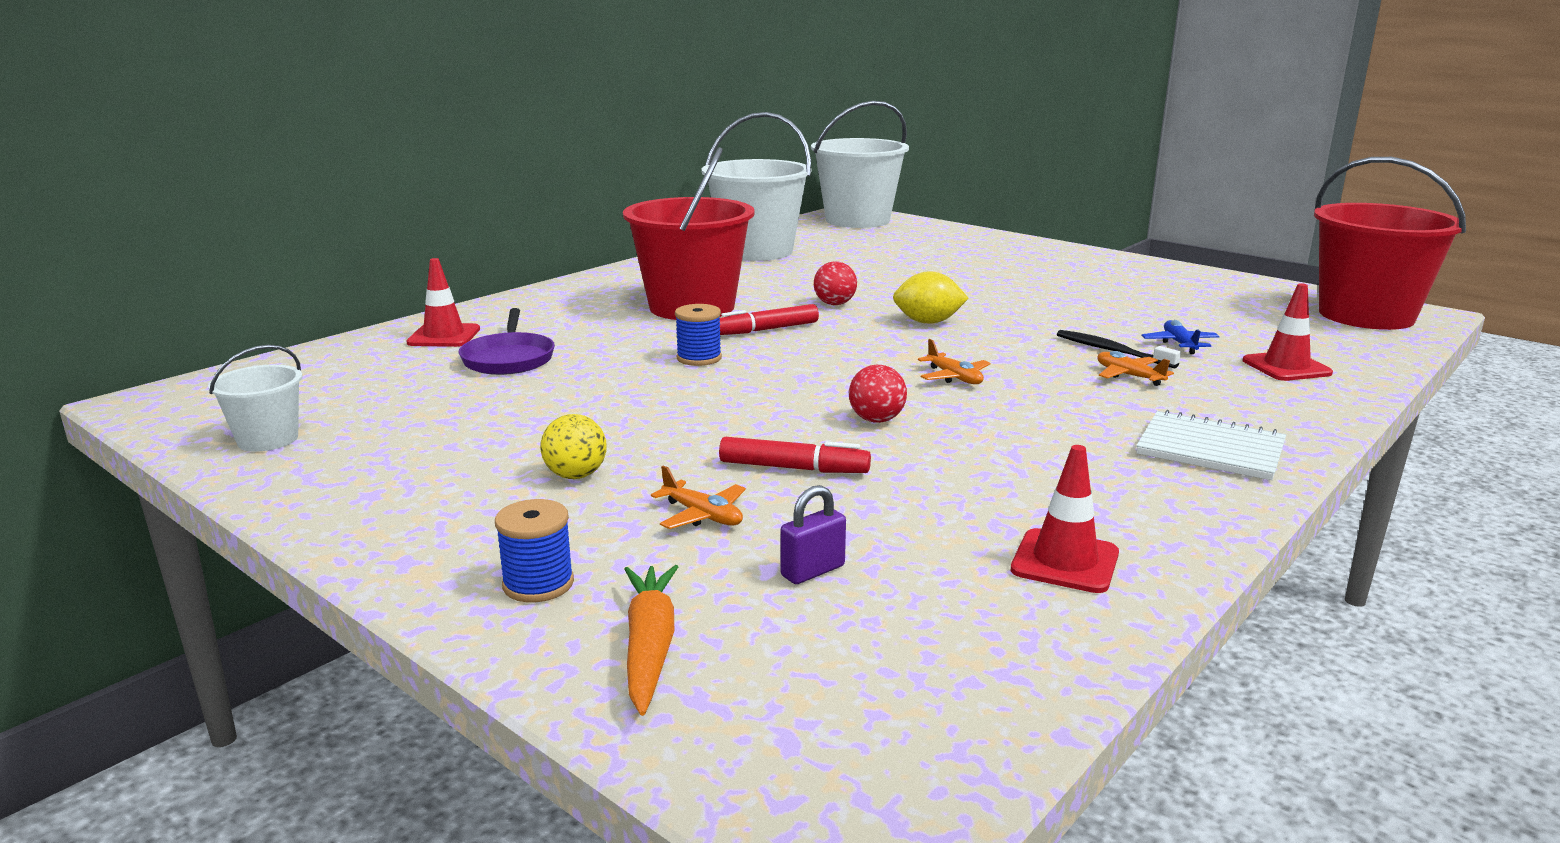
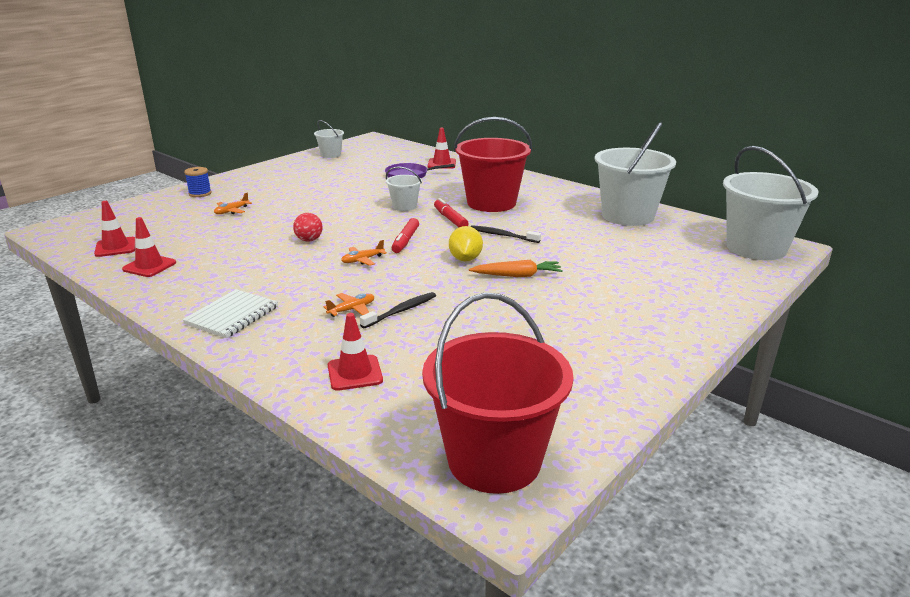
camera: 90 degrees right, 5 degrees up
yellow ball [540,414,607,479] -> none
orange carrot [624,565,678,716] -> orange carrot moved to [469,260,563,277]
blue spool [675,304,722,366] -> white bucket [386,167,422,211]
red marker [719,437,871,473] -> red marker moved to [392,218,419,253]
purple padlock [781,485,846,584] -> none
red ball [814,261,857,305] -> black toothbrush [470,225,541,243]
blue plane [1142,320,1220,354] -> none
none -> red traffic cone [94,201,135,257]

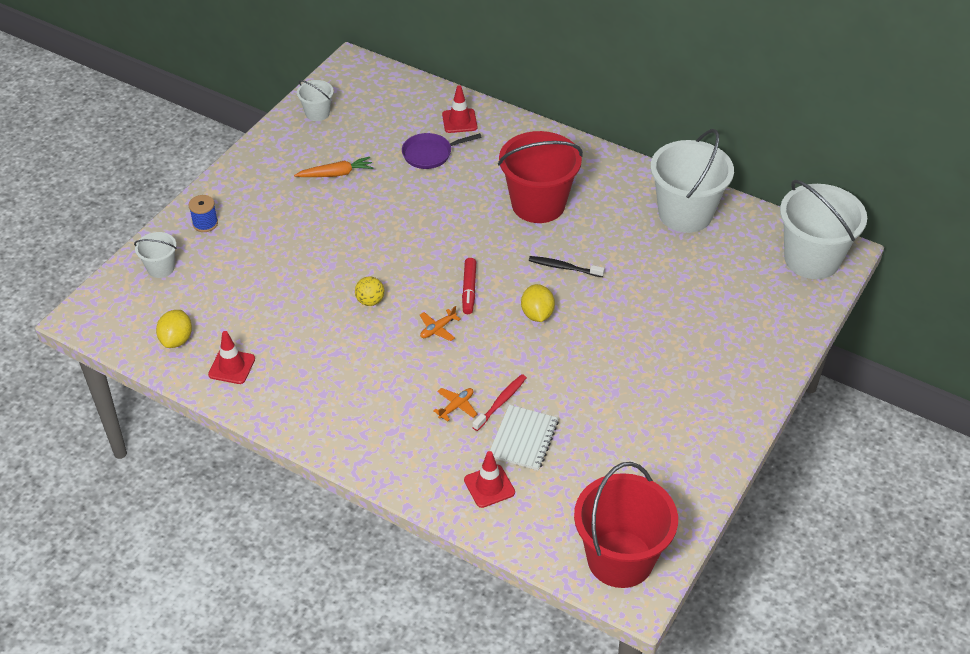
camera: 10 degrees left, 20 degrees up
red traffic cone [94,201,135,257] -> yellow lemon [156,310,192,348]
white notebook [182,289,278,338] -> white notebook moved to [490,405,559,471]
orange plane [214,193,252,214] -> none
red ball [293,213,323,242] -> yellow ball [355,277,384,306]
black toothbrush [360,292,436,328] -> red toothbrush [472,374,527,431]
white bucket [386,167,422,211] -> white bucket moved to [134,232,177,278]
red marker [434,198,469,227] -> none
orange carrot [469,260,563,277] -> orange carrot moved to [294,157,374,177]

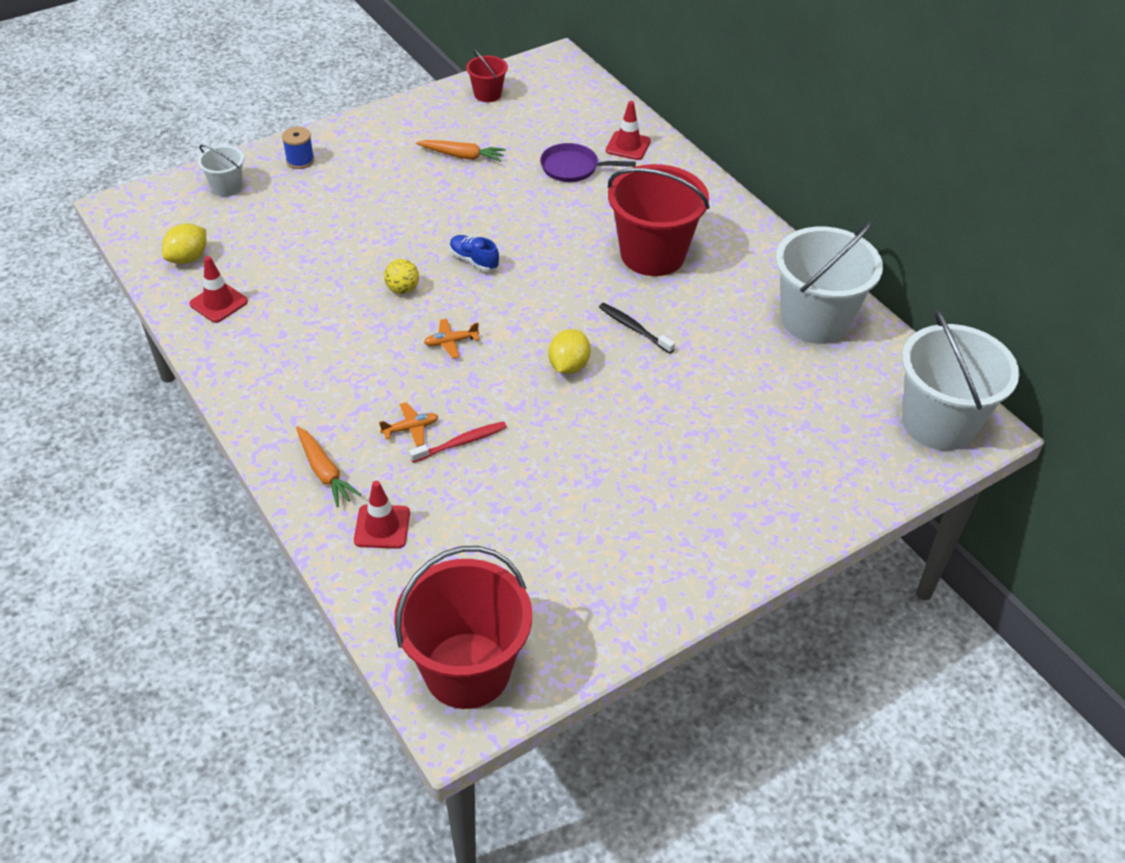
camera: 25 degrees right, 0 degrees up
white bucket [297,80,334,121] -> red bucket [466,49,508,102]
red marker [462,258,476,314] -> none
white notebook [490,405,559,471] -> none
none -> orange carrot [296,426,361,507]
none -> blue shoe [450,235,499,271]

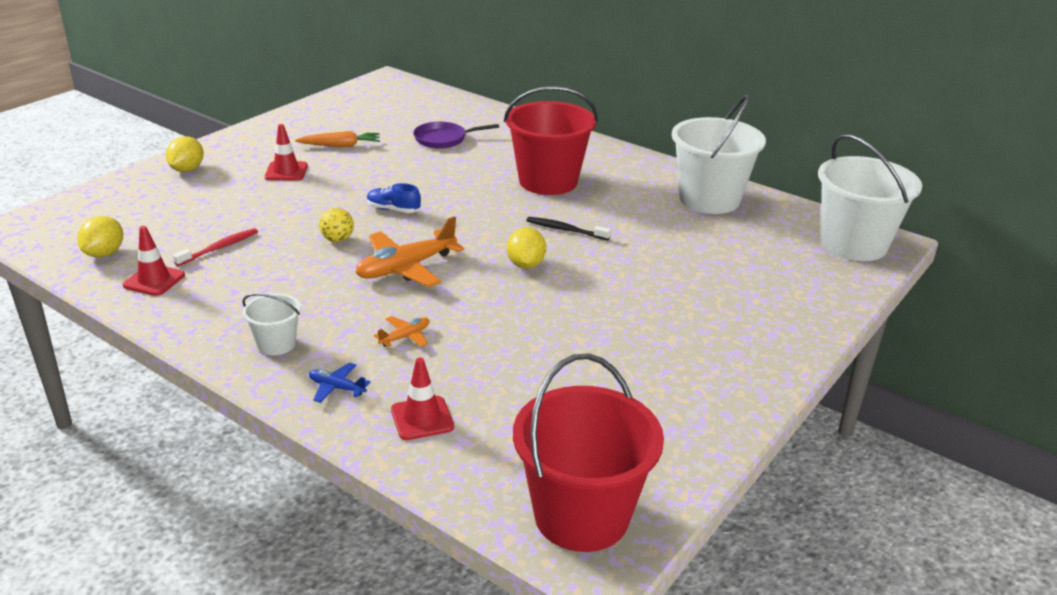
camera: 20 degrees left, 15 degrees down
white bucket [198,145,244,197] -> white bucket moved to [242,293,301,355]
blue spool [282,127,315,169] -> yellow lemon [166,136,204,172]
orange carrot [296,426,361,507] -> blue plane [309,362,370,403]
red toothbrush [409,421,507,463] -> red toothbrush moved to [173,228,258,266]
orange plane [424,319,479,358] -> orange plane [355,216,464,287], size x2.08
red bucket [466,49,508,102] -> none
red traffic cone [606,101,651,160] -> red traffic cone moved to [265,124,308,181]

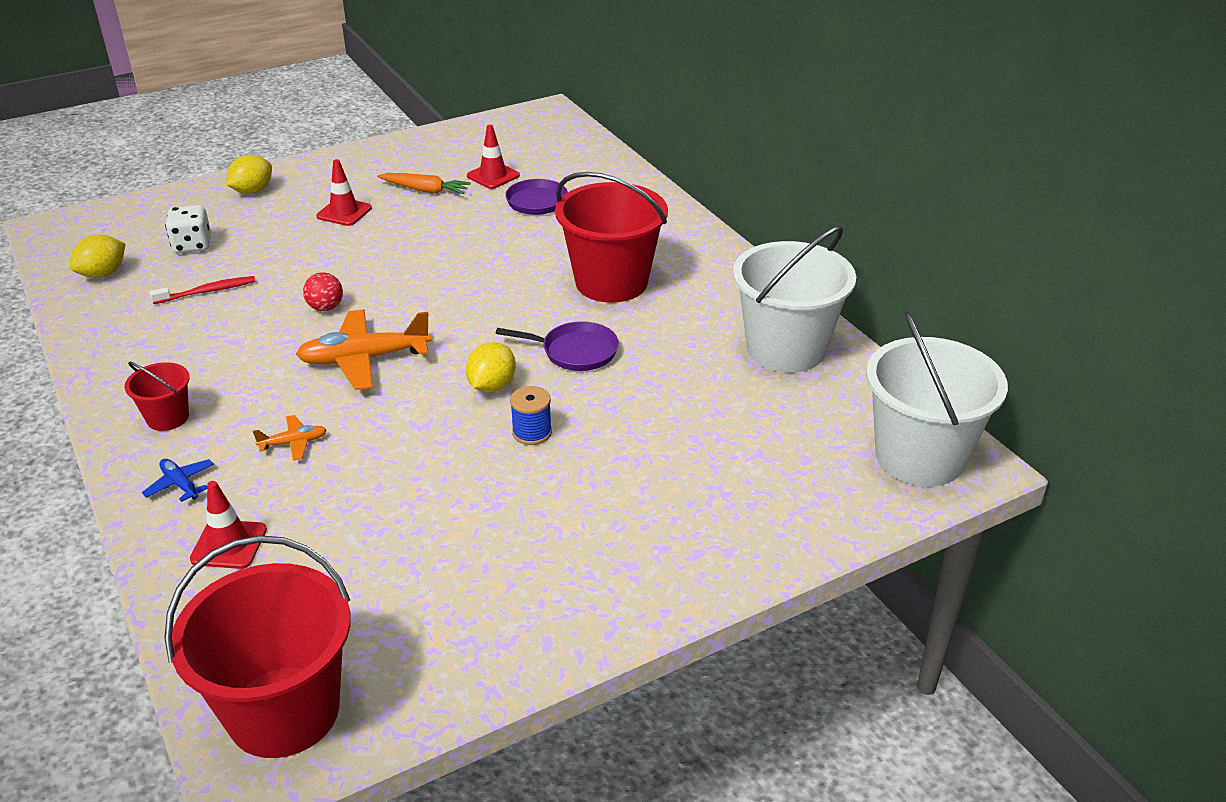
camera: 25 degrees right, 5 degrees up
red traffic cone [123,226,185,296] -> red traffic cone moved to [467,125,520,189]
white bucket [242,293,301,355] -> red bucket [125,362,190,431]
yellow ball [319,208,354,242] -> red ball [303,272,343,311]
blue shoe [367,183,421,213] -> none
black toothbrush [526,217,611,240] -> purple pan [496,321,619,371]
none -> white dice [165,205,211,253]
none -> blue spool [510,386,552,445]

